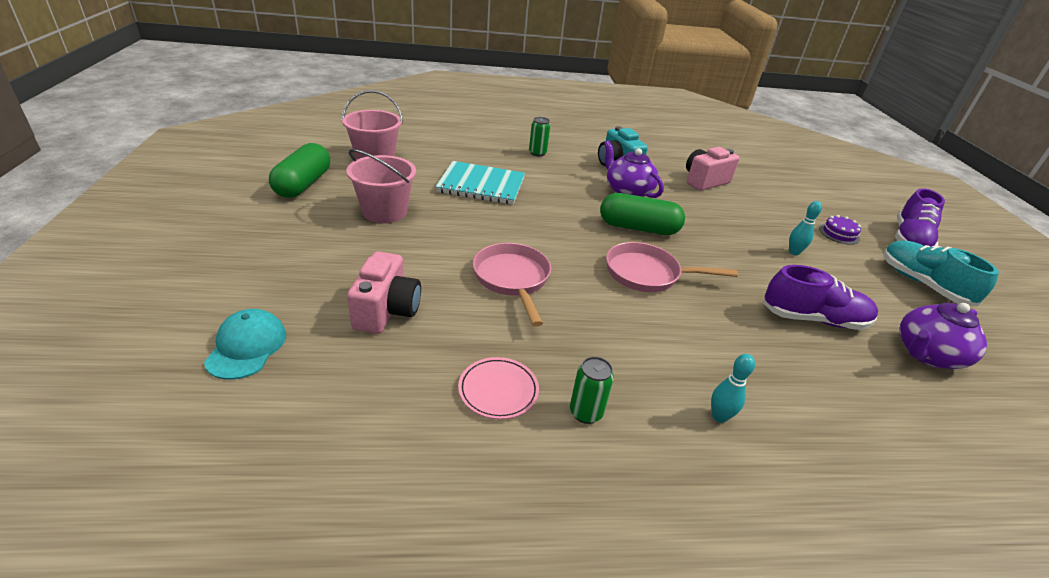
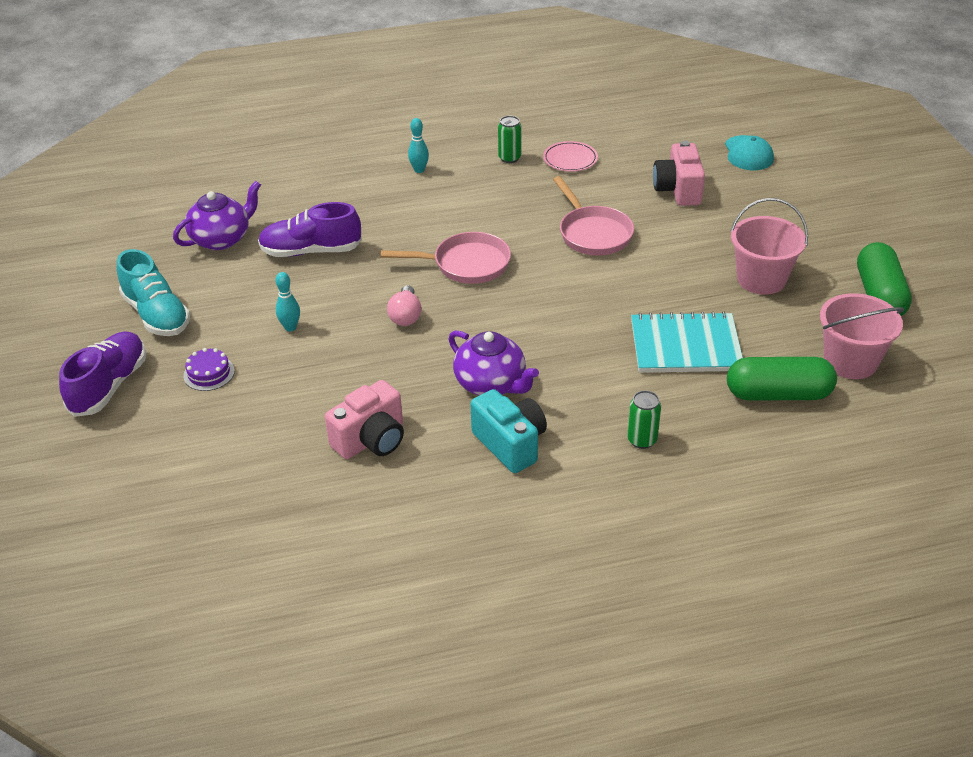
camera: 175 degrees right, 5 degrees up
green capsule [600,193,685,235] -> green capsule moved to [727,357,837,401]
none -> pink light bulb [387,285,422,326]

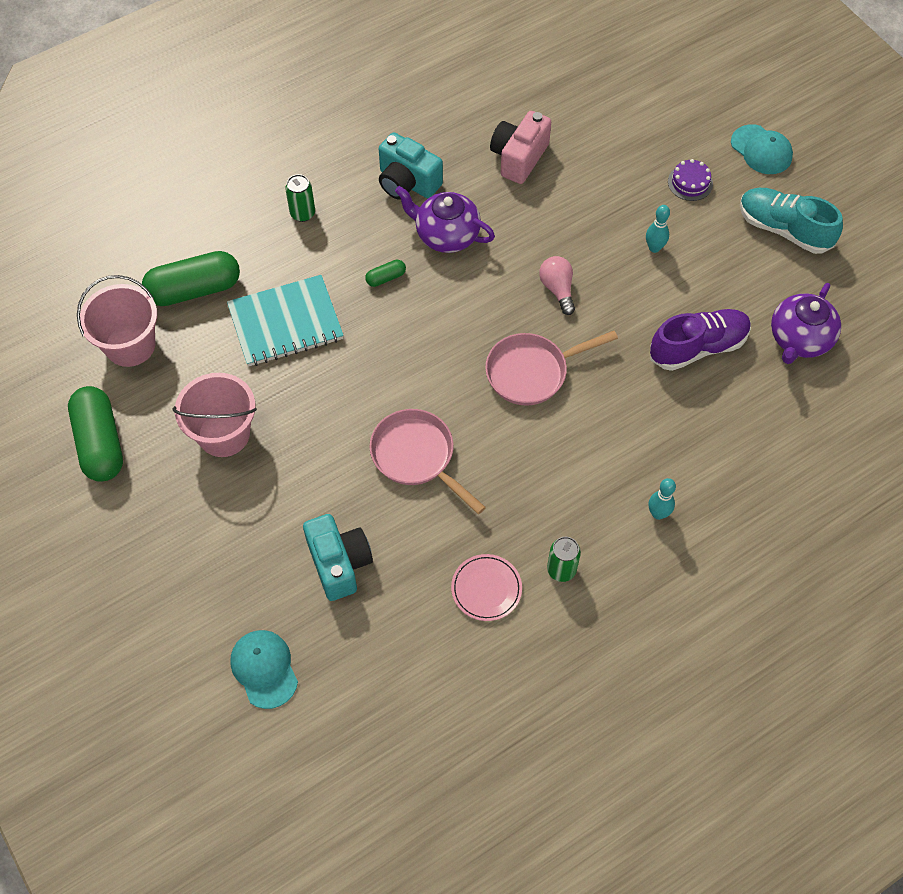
camera: 160 degrees right, 20 degrees up
purple shoe [59,332,146,417] -> turquoise cap [731,124,793,174]
pink camera [653,141,705,206] -> turquoise camera [303,514,373,601]
none -> green capsule [365,260,406,287]

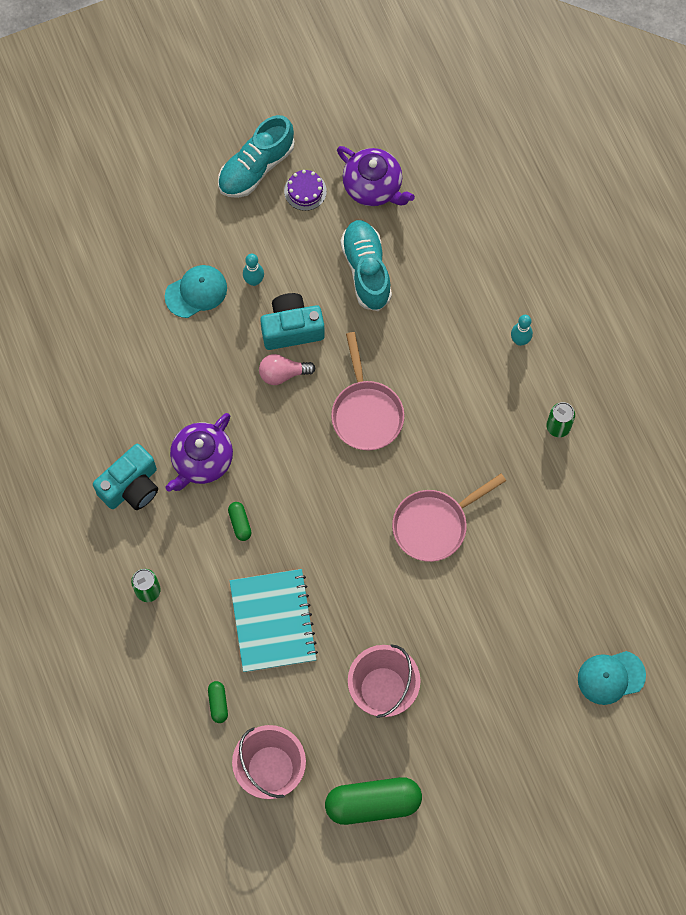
camera: 80 degrees left, 10 degrees up
green capsule [142,251,240,306] -> green capsule [208,681,228,723], size x0.44
turquoise camera [303,514,373,601] -> turquoise camera moved to [260,293,325,350]
pink plate [451,554,522,621] -> none
pink camera [490,111,551,184] -> none
purple shoe [650,309,751,371] -> turquoise shoe [340,220,392,311]
purple cake [668,159,713,201] -> purple cake moved to [284,170,327,211]
turquoise cap [731,124,793,174] -> turquoise cap moved to [165,265,227,318]

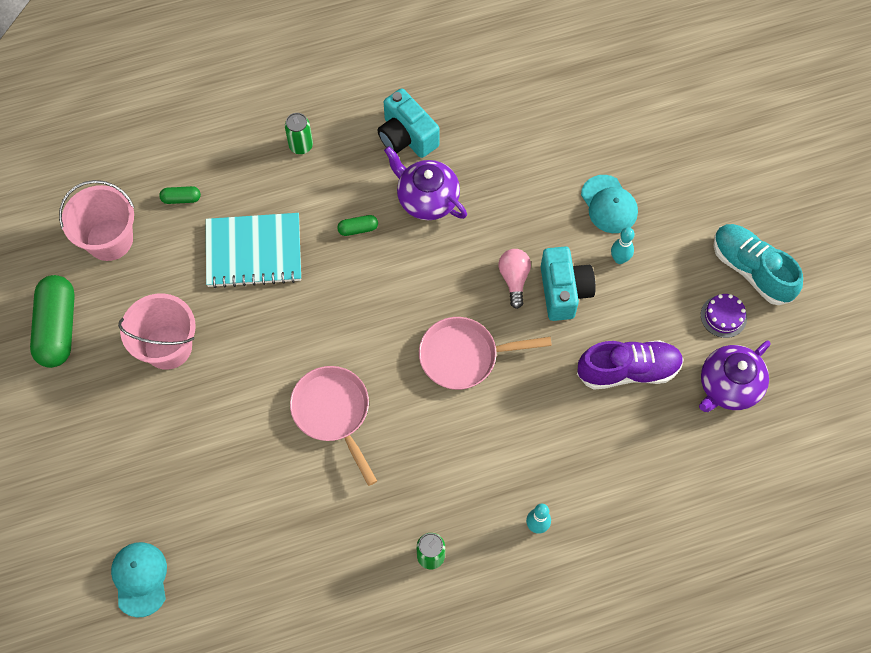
camera: 95 degrees right, 5 degrees down
turquoise shoe [340,220,392,311] -> purple shoe [577,340,684,390]

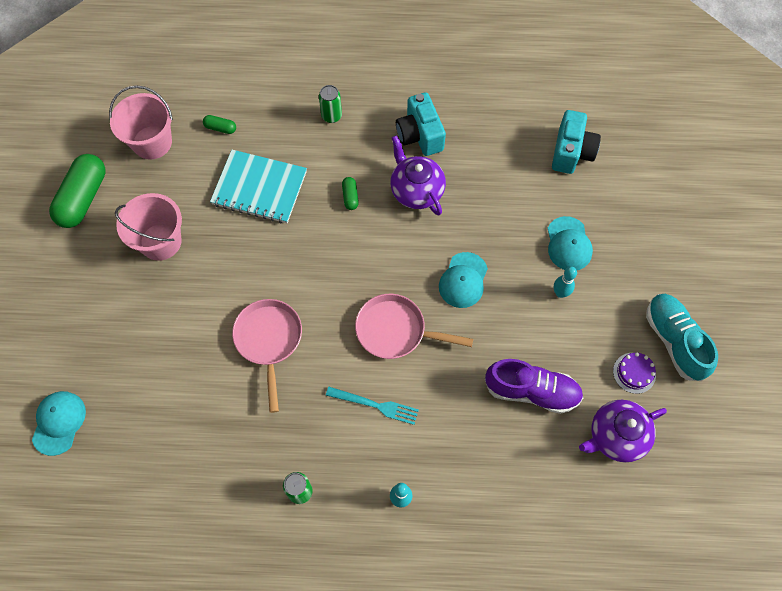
camera: 20 degrees right, 0 degrees up
green capsule [337,215,378,236] -> green capsule turned 75 degrees clockwise [342,177,359,210]
pink light bulb [499,249,531,309] -> turquoise cap [439,252,488,308]
turquoise camera [541,246,595,321] -> turquoise camera moved to [552,110,601,174]
none -> turquoise fork [326,387,419,425]

